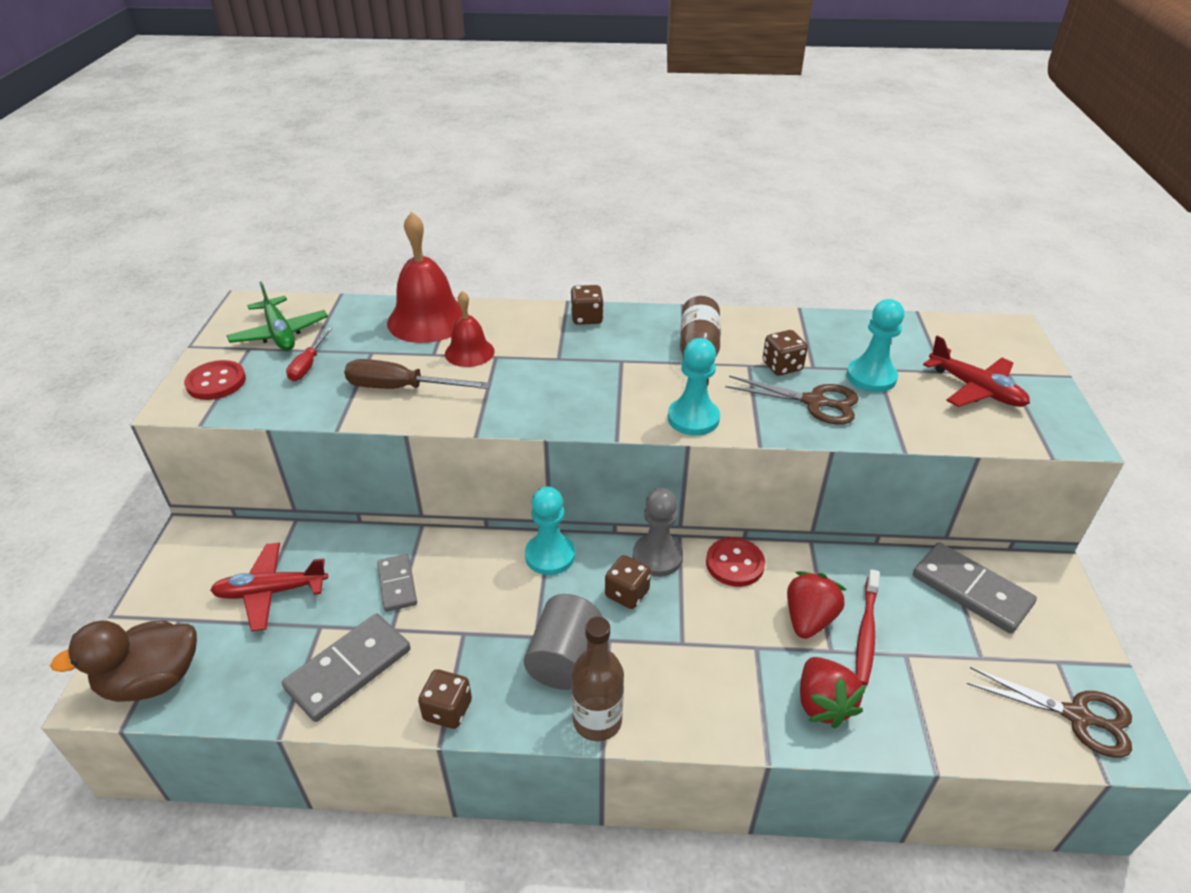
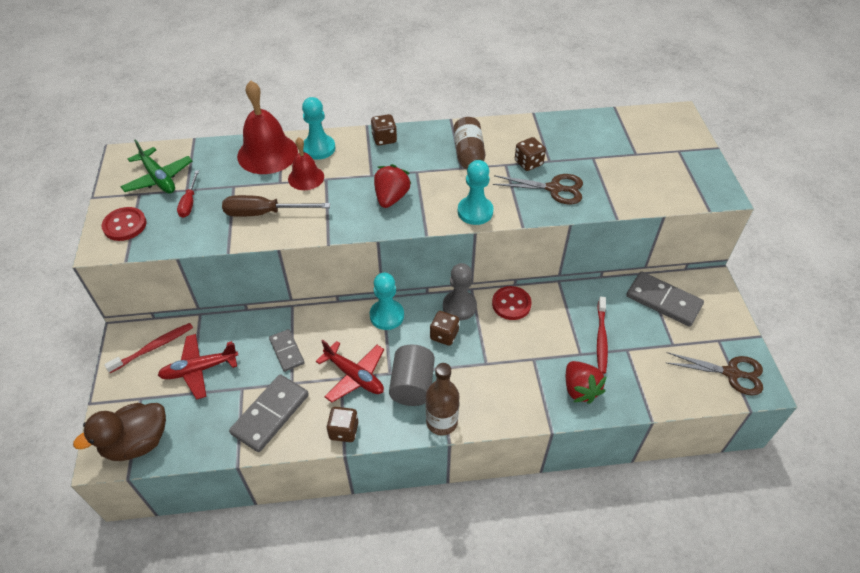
camera: 10 degrees left, 10 degrees up
red strawberry [787,571,846,639] -> red strawberry moved to [374,164,411,208]
turquoise pawn [847,299,904,392] -> turquoise pawn moved to [302,97,335,160]
red plane [923,336,1030,407] -> red plane moved to [316,340,384,403]
none -> red toothbrush [104,323,193,373]

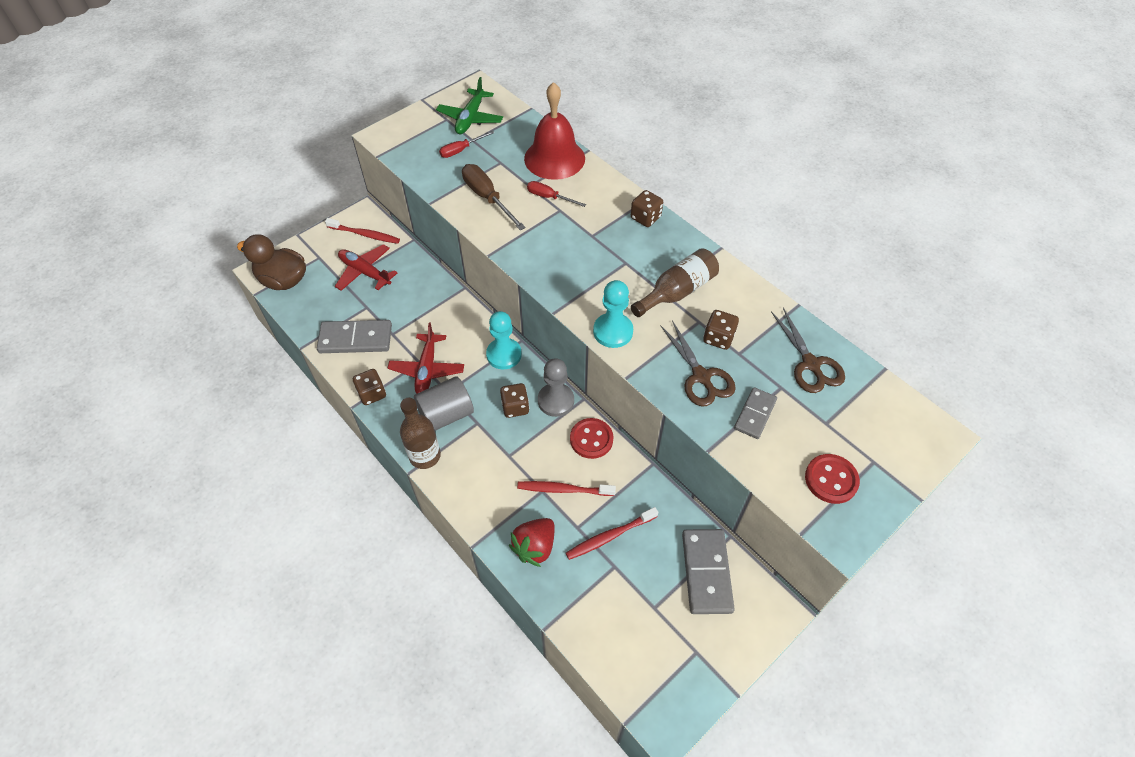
camera: 55 degrees right, 5 degrees up
red button [102,207,147,241] -> red button moved to [805,454,860,504]
grey domino [269,329,304,372] -> grey domino moved to [734,387,777,439]
red bell [288,137,324,190] -> red screwdriver [527,181,586,207]
turquoise pawn [302,97,335,160] -> none
red strawberry [374,164,411,208] -> none
brown scissors [667,352,763,395] -> brown scissors moved to [771,308,845,393]
none -> red toothbrush [517,481,616,496]

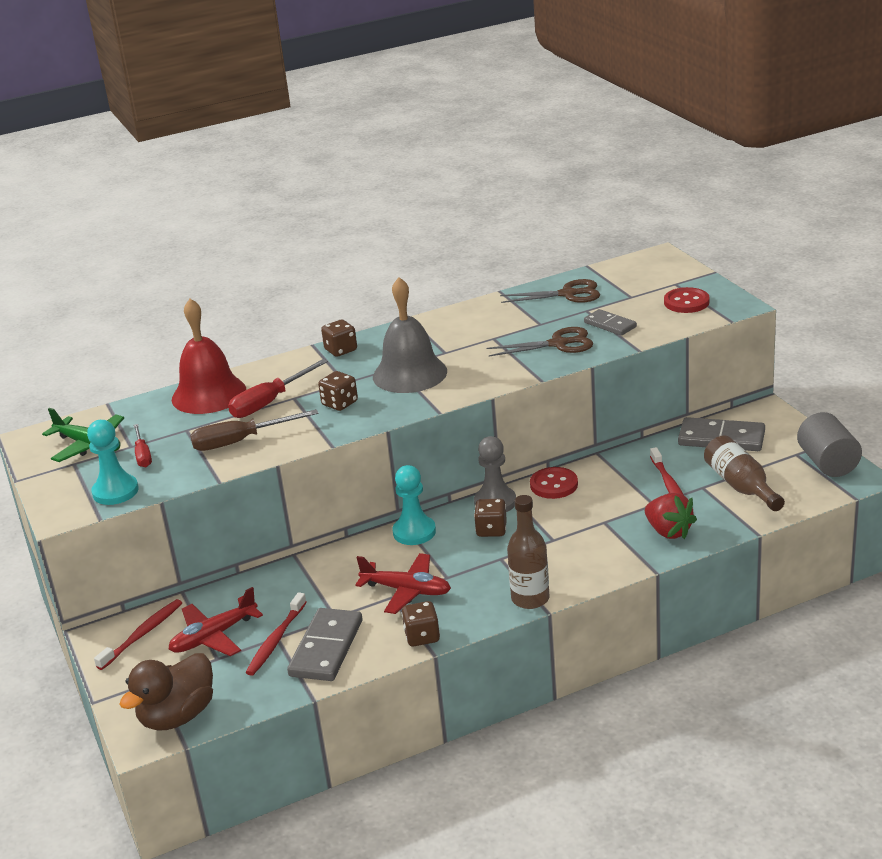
camera: 70 degrees left, 25 degrees down
grey cylinder [414,376,474,431] -> grey cylinder moved to [797,412,862,477]
red toothbrush [517,481,616,496] -> red toothbrush moved to [245,592,307,676]
red screwdriver [527,181,586,207] -> red screwdriver [228,359,328,418], size x1.62
turquoise pawn [593,280,633,348] -> turquoise pawn moved to [87,420,139,505]
brown bottle [631,248,719,317] -> brown bottle moved to [704,436,785,511]
brown dice [703,310,739,350] -> brown dice moved to [318,371,358,411]
none -> grey bell [373,277,447,393]

